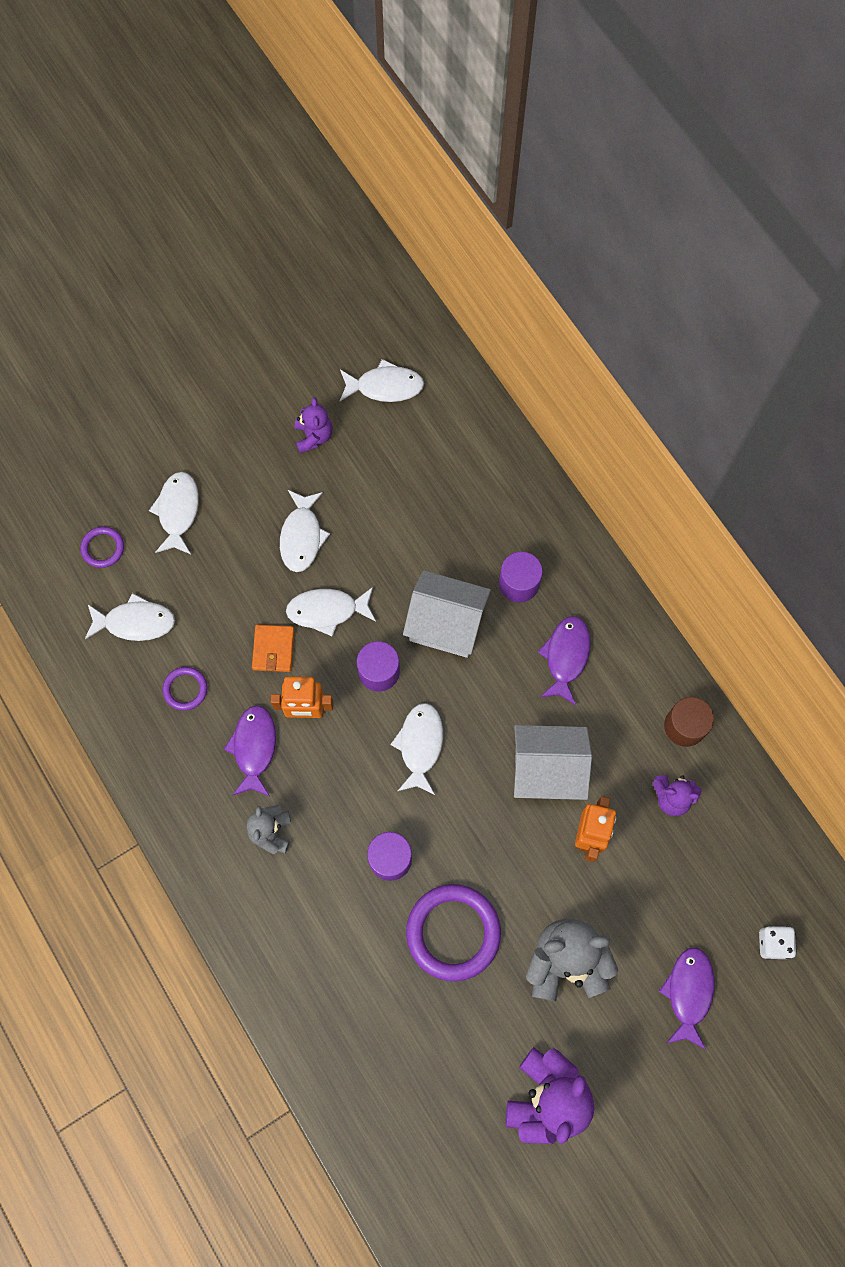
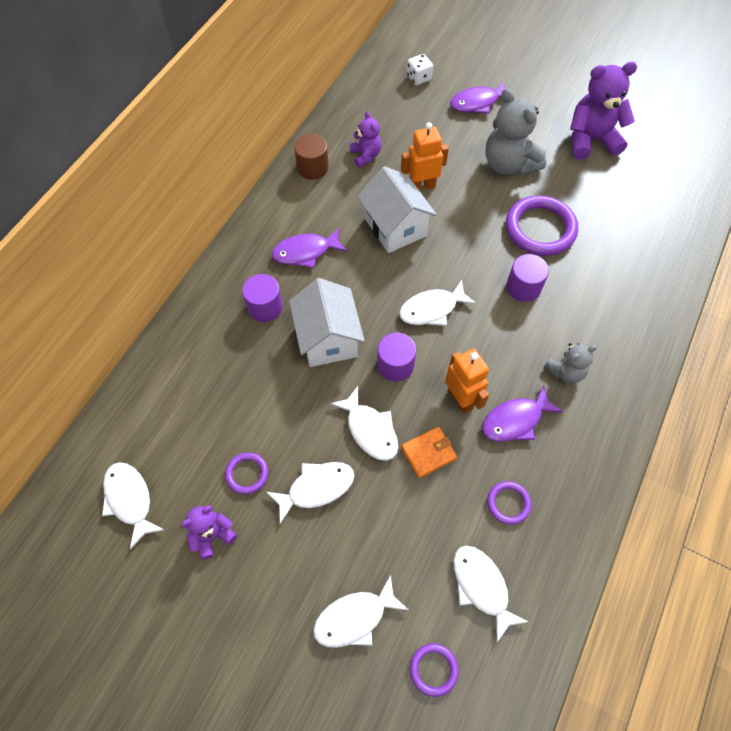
camera: 120 degrees left, 10 degrees down
none -> purple ring [225,452,268,494]

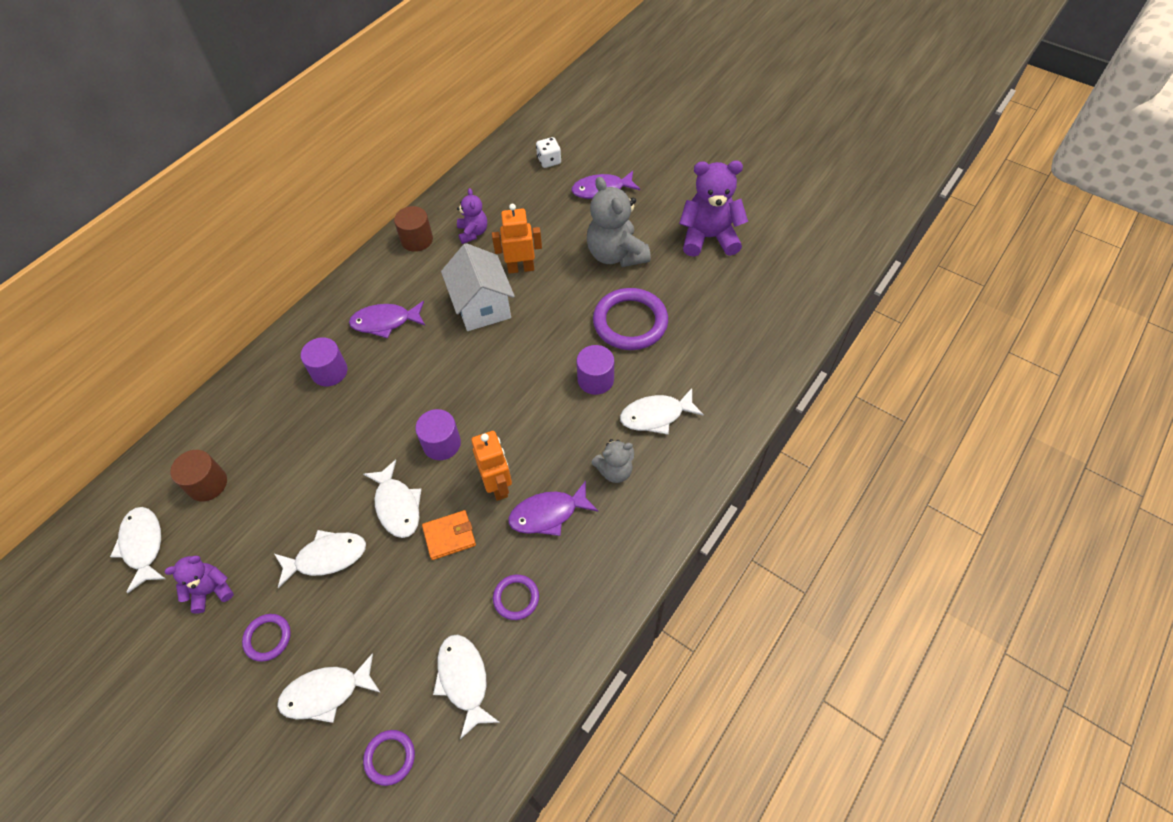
camera: 10 degrees right, 5 degrees down
purple ring [225,452,268,494] -> purple ring moved to [242,614,291,662]
white house [289,278,365,367] -> none
white fish [399,280,477,326] -> white fish moved to [620,388,704,435]
none -> brown cylinder [170,450,227,501]

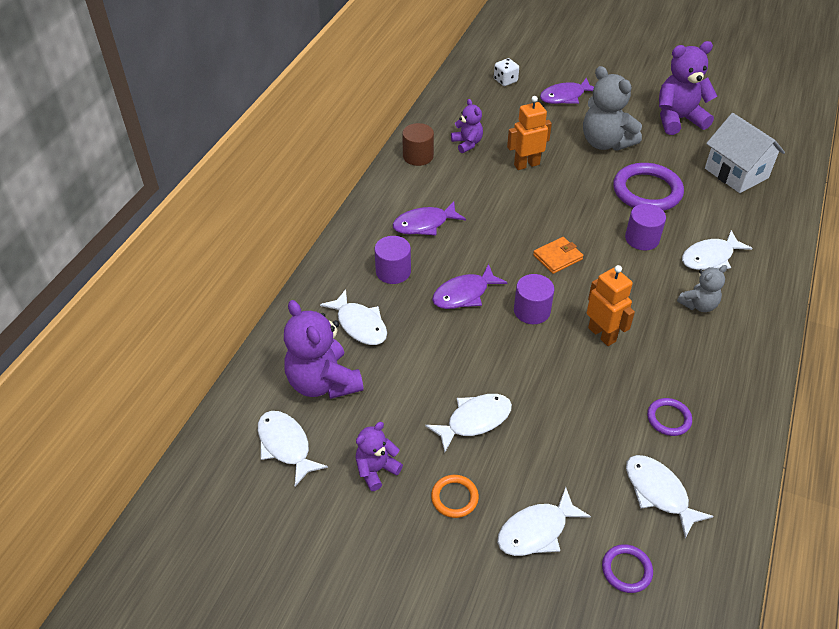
camera: 15 degrees left, 10 degrees down
brown cylinder [170,450,227,501] -> purple teddy bear [284,300,364,399]
purple ring [242,614,291,662] -> orange ring [431,475,479,518]
white fish [363,460,422,538] -> white fish moved to [320,289,387,345]
orange wallet [422,510,476,560] -> orange wallet moved to [533,237,583,274]
white house [441,243,515,331] -> white house moved to [705,113,785,193]
purple fish [508,481,598,536] -> purple fish moved to [432,264,508,309]

